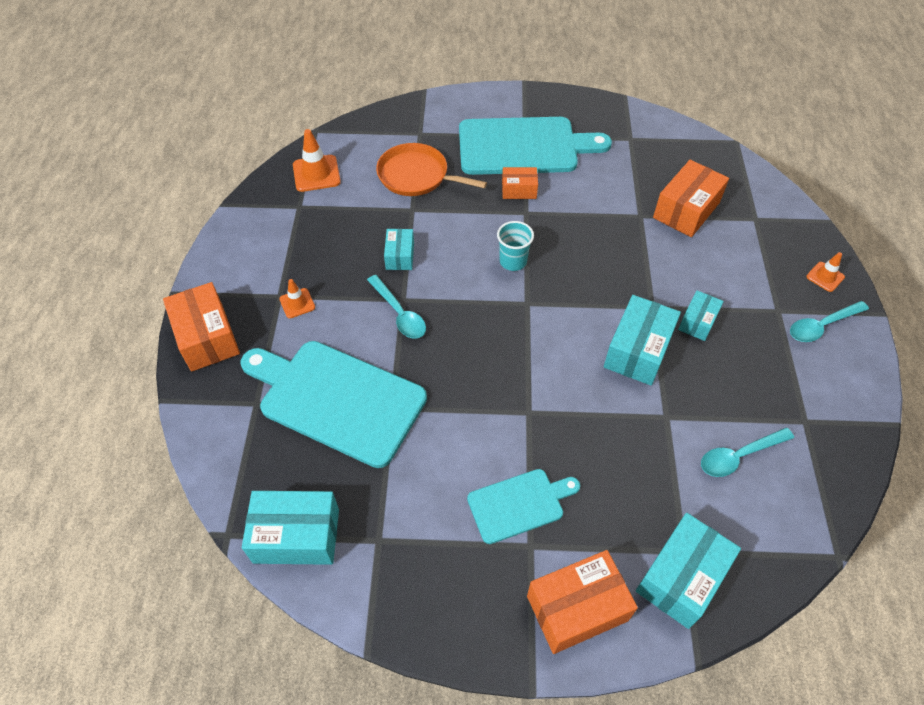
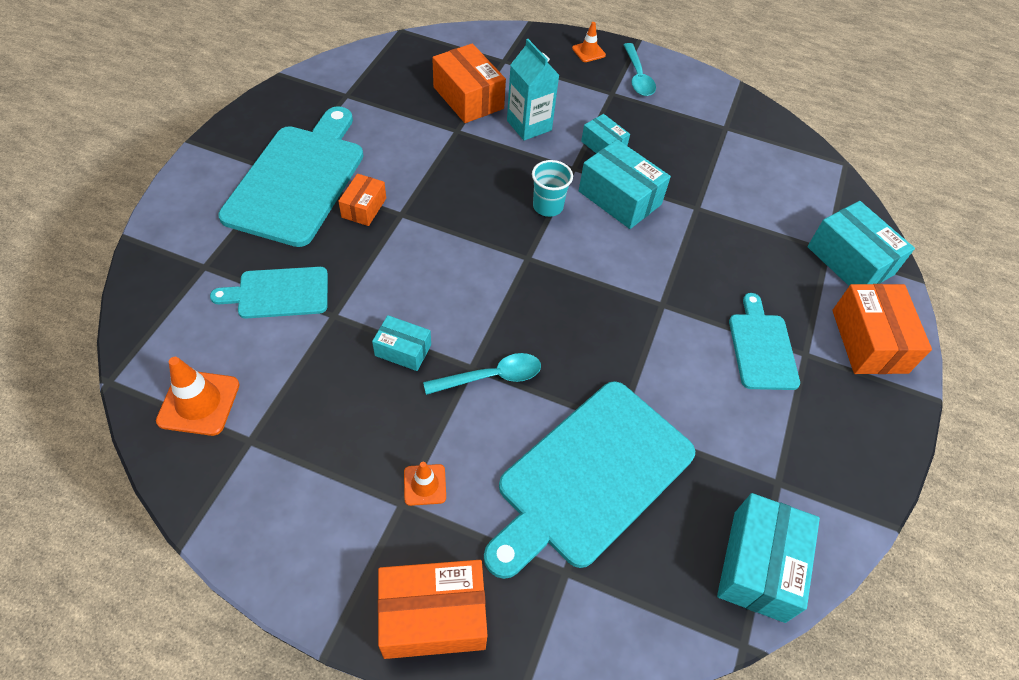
camera: 75 degrees left, 0 degrees up
orange pan [376,143,487,196] -> turquoise cutting board [210,267,328,319]
turquoise cup [497,221,534,271] -> turquoise cup moved to [532,160,573,217]
turquoise spoon [701,428,794,477] -> none
none -> turquoise carton [507,39,559,141]

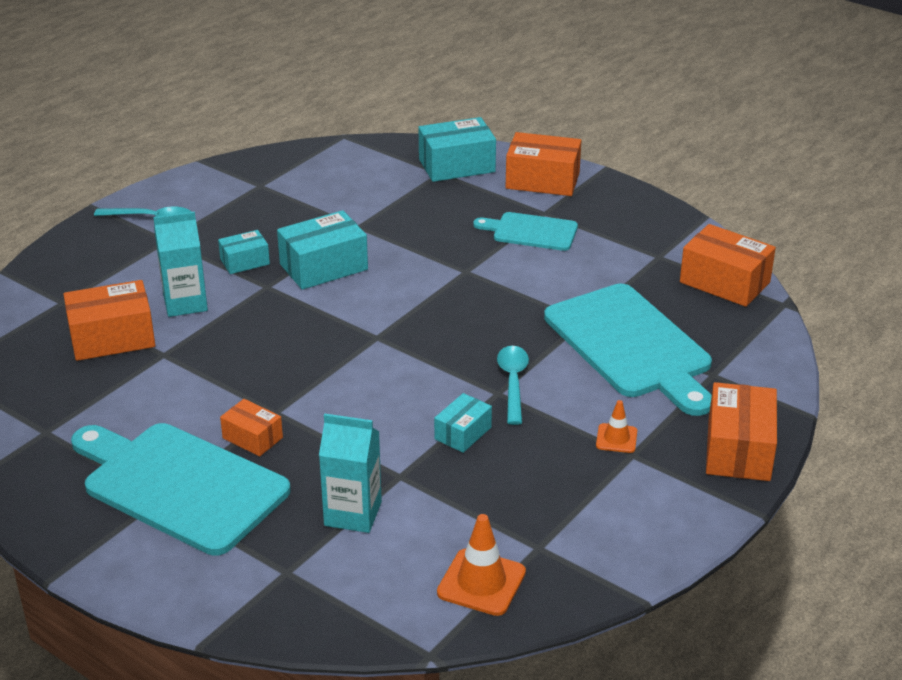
camera: 70 degrees left, 20 degrees down
turquoise cutting board [210,267,328,319] -> turquoise carton [319,414,382,533]
turquoise cup [532,160,573,217] -> none
orange traffic cone [572,22,606,62] -> none
turquoise box [717,493,820,623] -> orange box [680,224,776,307]

